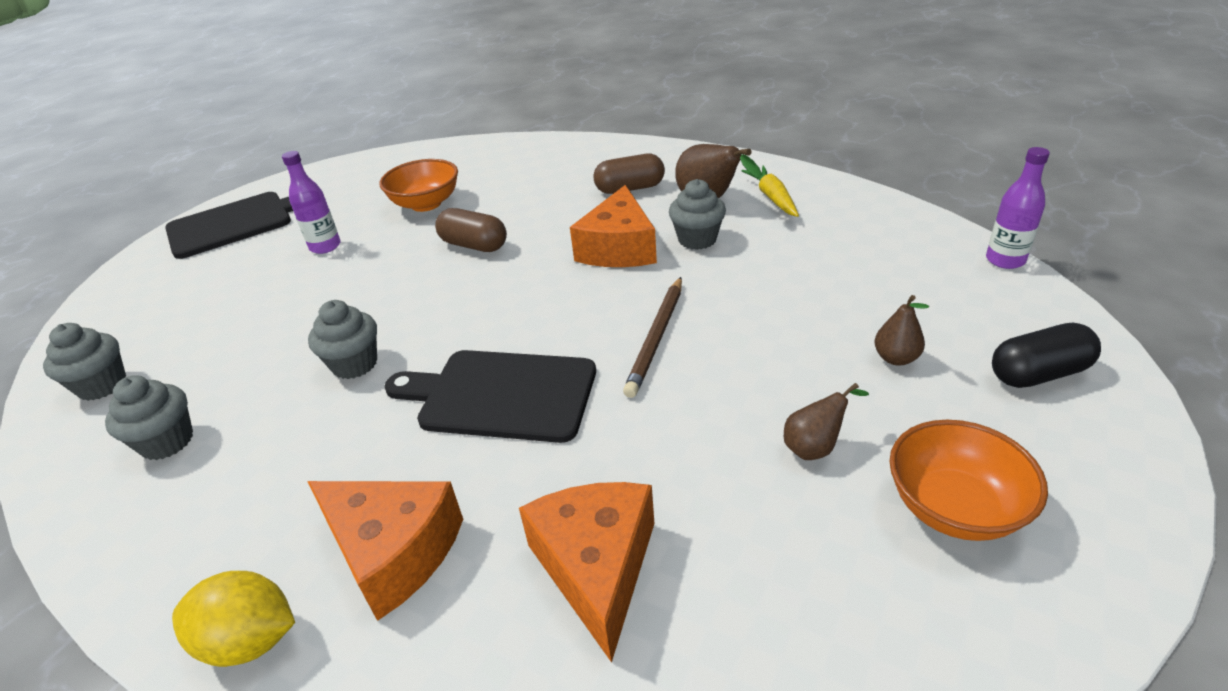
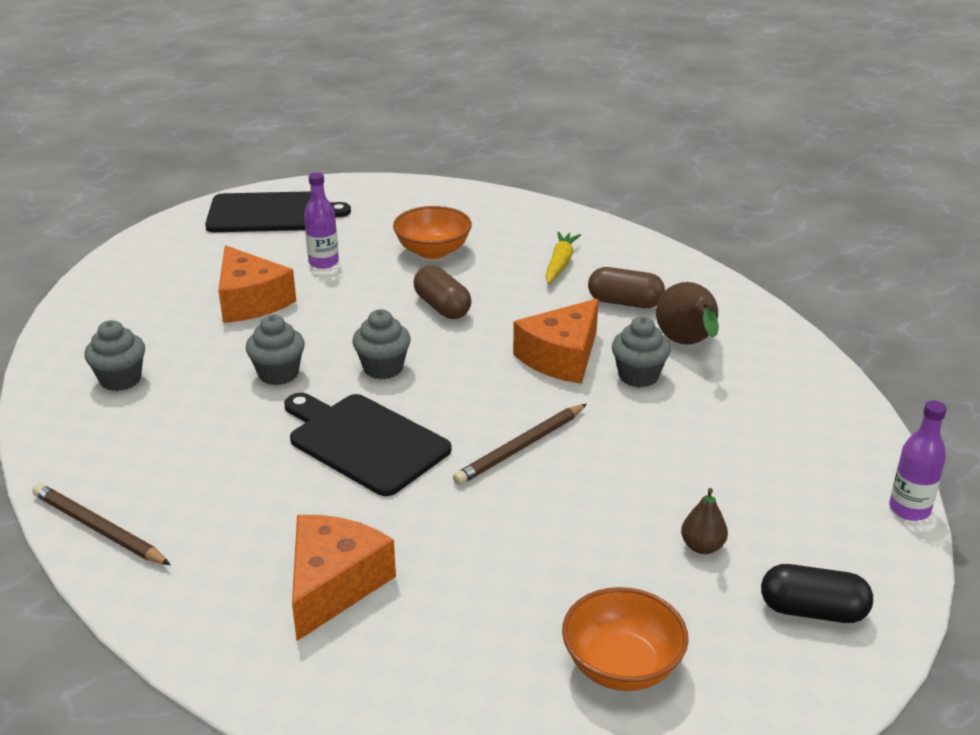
camera: 25 degrees right, 5 degrees down
grey cupcake [43,323,126,401] -> grey cupcake moved to [352,309,411,379]
yellow lemon [172,571,295,667] -> brown pencil [32,483,171,565]
orange cheese [307,481,463,621] -> orange cheese moved to [218,245,296,323]
yellow carrot [742,166,799,217] -> yellow carrot moved to [545,232,581,284]
brown pear [784,383,869,460] -> none

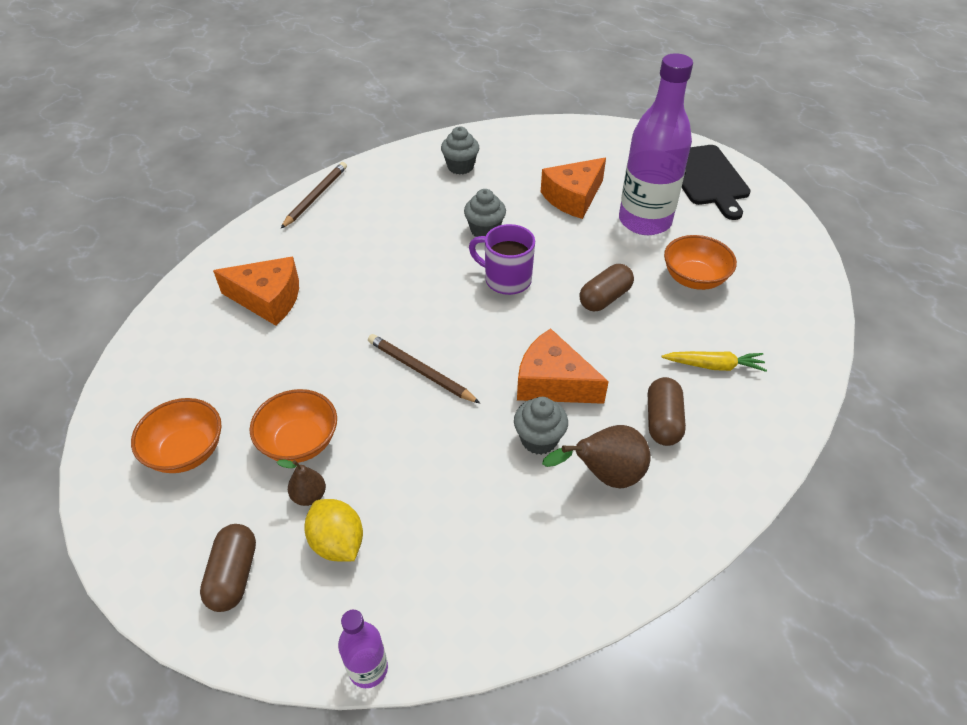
camera: 80 degrees right, 15 degrees up
black cutting board [284,393,451,496] -> none
purple bottle [304,172,339,269] -> purple bottle [619,53,693,235], size x2.16
grey cupcake [352,309,411,379] -> purple mug [469,224,535,295]
black capsule [761,564,873,623] -> brown capsule [200,524,256,612]
none -> orange bowl [250,389,337,463]
none -> yellow lemon [304,499,363,561]

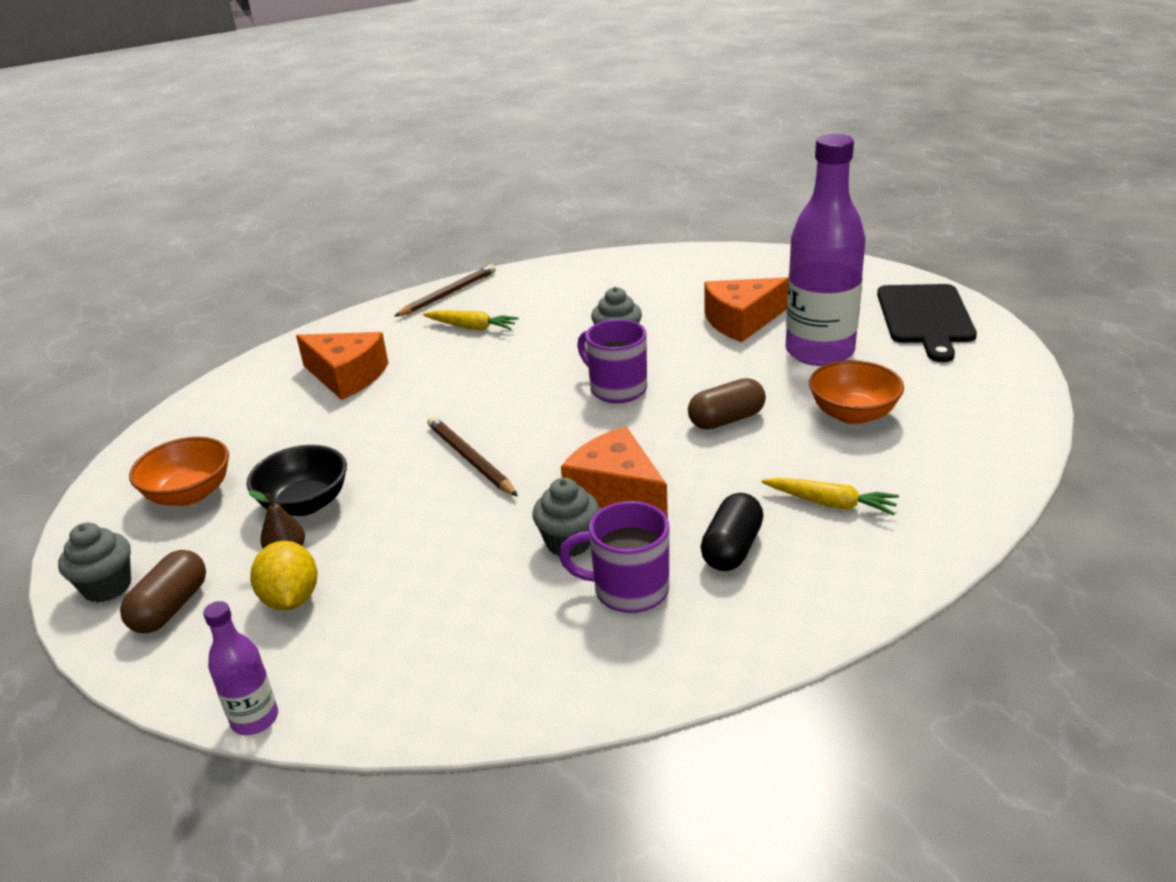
camera: 20 degrees right, 15 degrees down
orange bowl [250,389,337,463] -> black bowl [247,445,347,516]
grey cupcake [441,126,479,175] -> grey cupcake moved to [58,522,131,603]
brown pear [542,425,651,488] -> purple mug [559,501,669,613]
brown capsule [648,377,686,446] -> black capsule [701,493,764,571]
none -> yellow carrot [423,310,519,330]

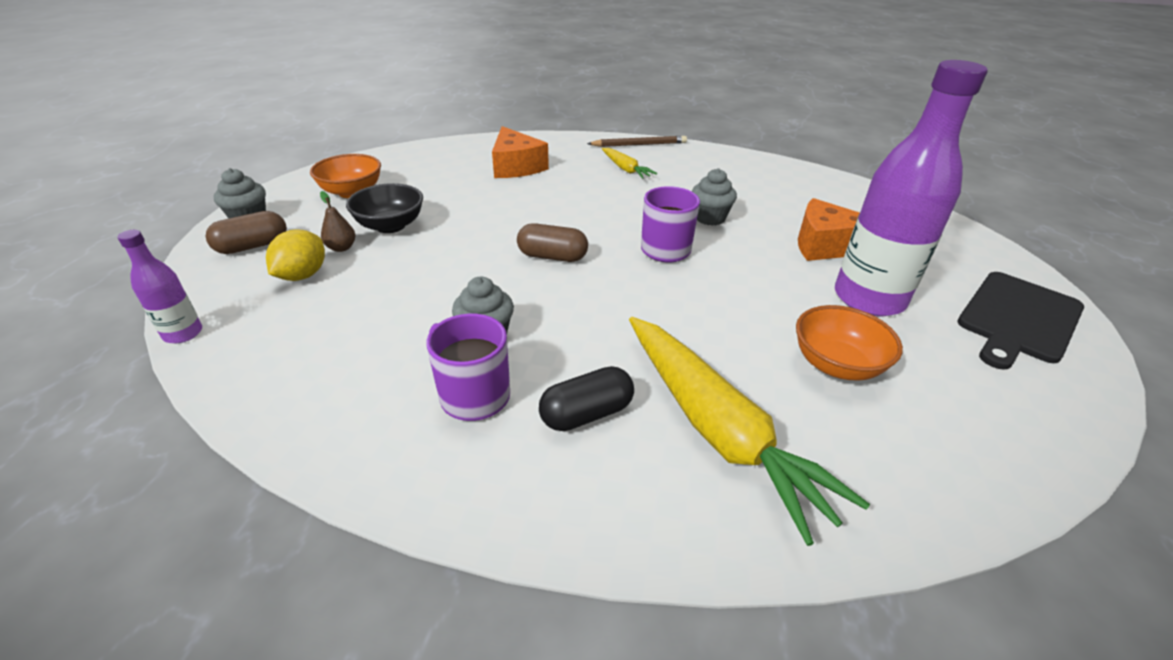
camera: 35 degrees right, 5 degrees up
brown pencil [427,416,518,497] -> none
orange cheese [561,427,668,519] -> none
brown capsule [688,378,766,430] -> brown capsule moved to [517,223,588,262]
yellow carrot [762,478,899,515] -> yellow carrot [629,317,870,546], size x2.13

